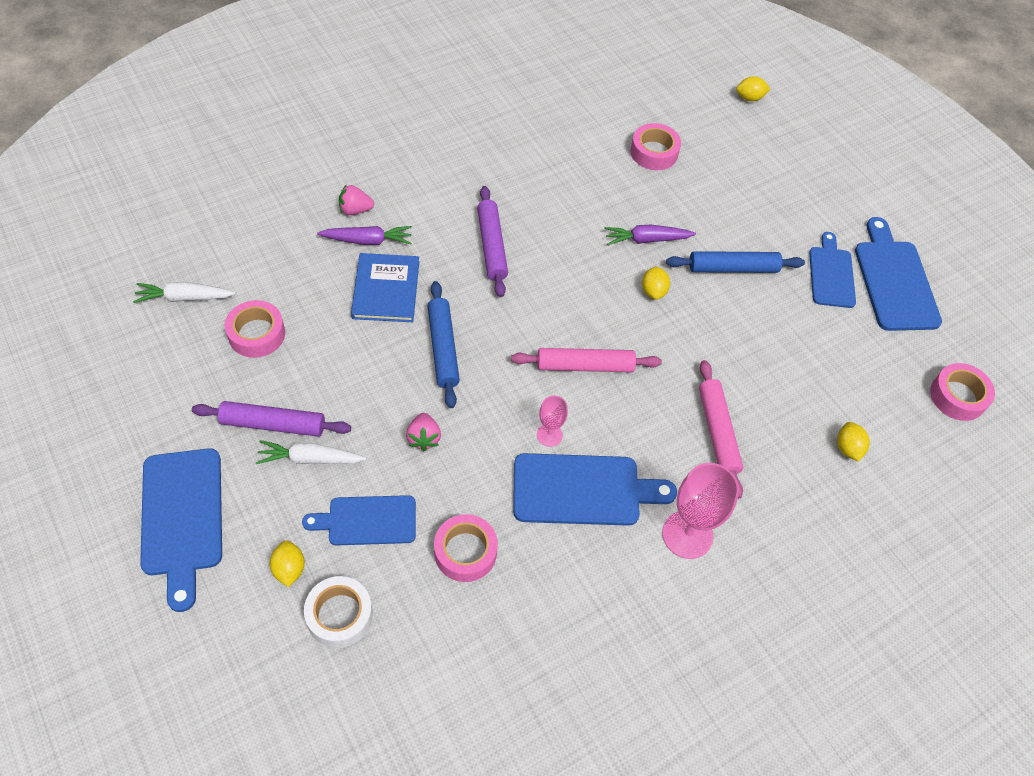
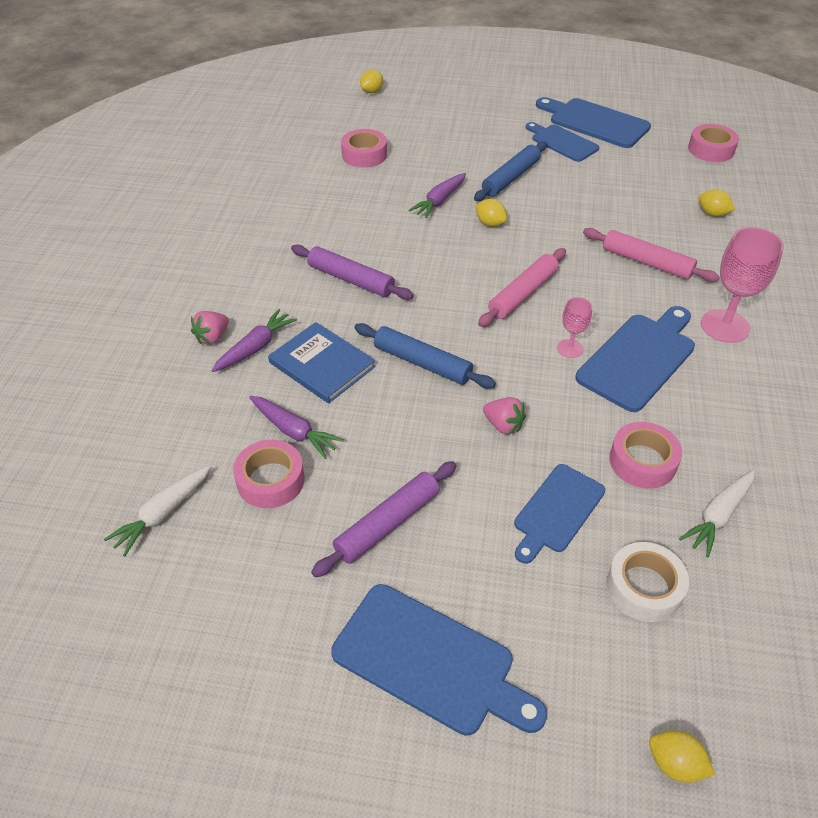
camera: 45 degrees left, 10 degrees down
white carrot [256,440,366,464] -> white carrot moved to [679,470,755,557]
yellow lemon [270,540,305,587] -> yellow lemon moved to [649,730,715,783]
none -> purple carrot [249,396,344,459]

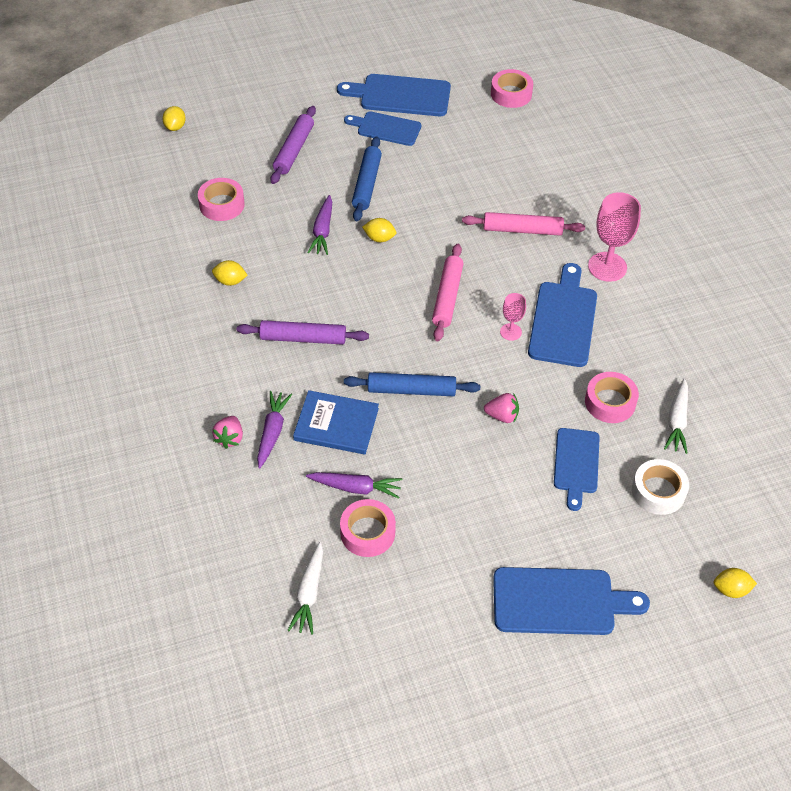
camera: 30 degrees left, 5 degrees up
purple rolling pin [311,461,457,578] -> purple rolling pin moved to [270,106,316,184]
yellow lemon [698,189,735,217] -> yellow lemon moved to [212,260,247,286]

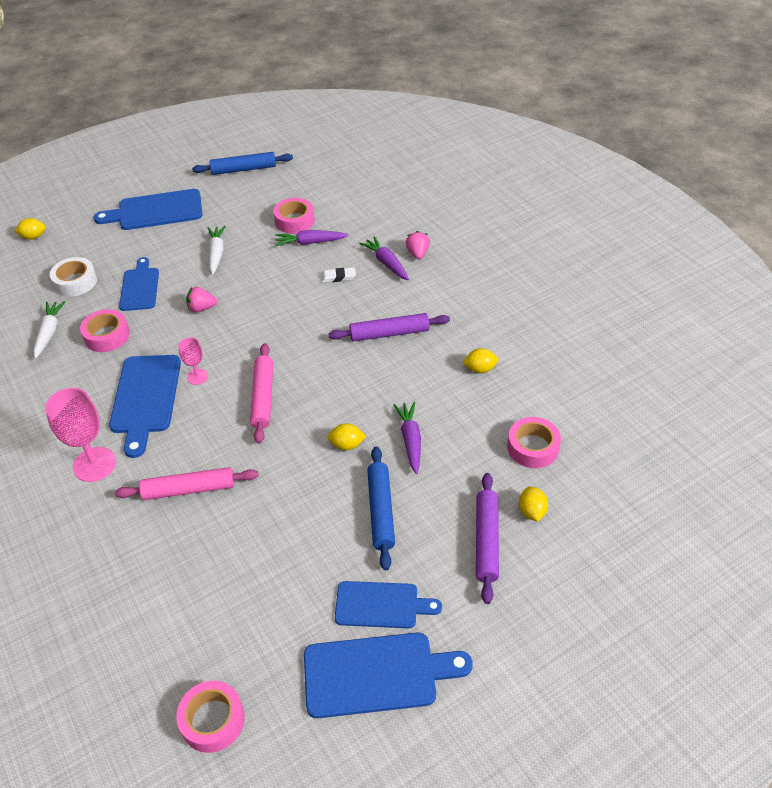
camera: 170 degrees right, 5 degrees down
yellow lemon [162,106,186,131] -> yellow lemon moved to [519,486,548,522]
purple carrot [257,391,292,468] -> purple carrot turned 150 degrees clockwise [360,236,409,280]
white carrot [287,542,323,635] -> white carrot moved to [208,226,226,275]
blue book [293,390,379,454] -> white eraser [320,268,356,283]
blue rolling pin [344,372,480,396] -> blue rolling pin moved to [192,152,293,175]

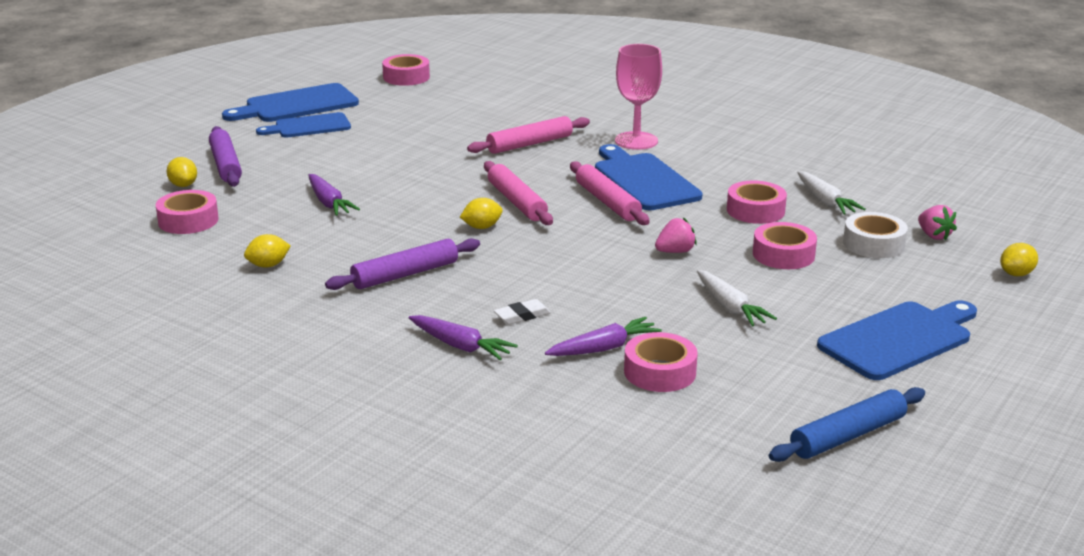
camera: 155 degrees right, 20 degrees down
blue cutting board [119,257,159,311] -> pink tape [753,222,817,269]
pink goblet [178,338,208,385] -> pink rolling pin [570,161,650,225]
yellow lemon [327,423,367,450] -> yellow lemon moved to [460,198,503,229]
blue rolling pin [367,446,395,570] -> none
pink strawberry [406,231,430,259] -> pink strawberry moved to [918,205,957,240]

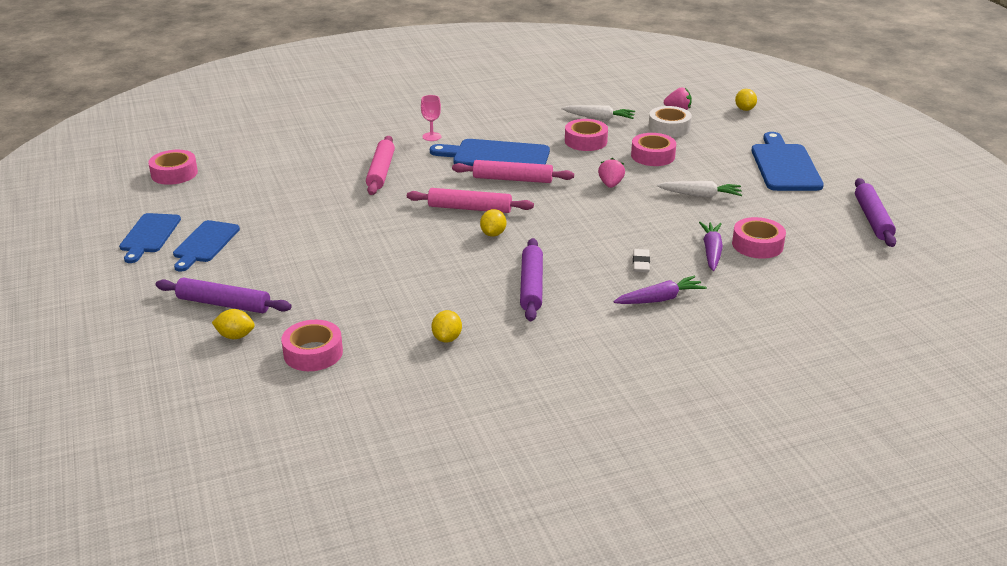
camera: 55 degrees left, 5 degrees up
blue cutting board [222,83,359,122] -> blue cutting board [119,213,181,263], size x0.67
purple carrot [309,174,360,216] -> none
pink goblet [615,44,662,150] -> pink goblet [421,95,441,141], size x0.54
blue rolling pin [769,387,925,462] -> purple rolling pin [855,178,896,247]

